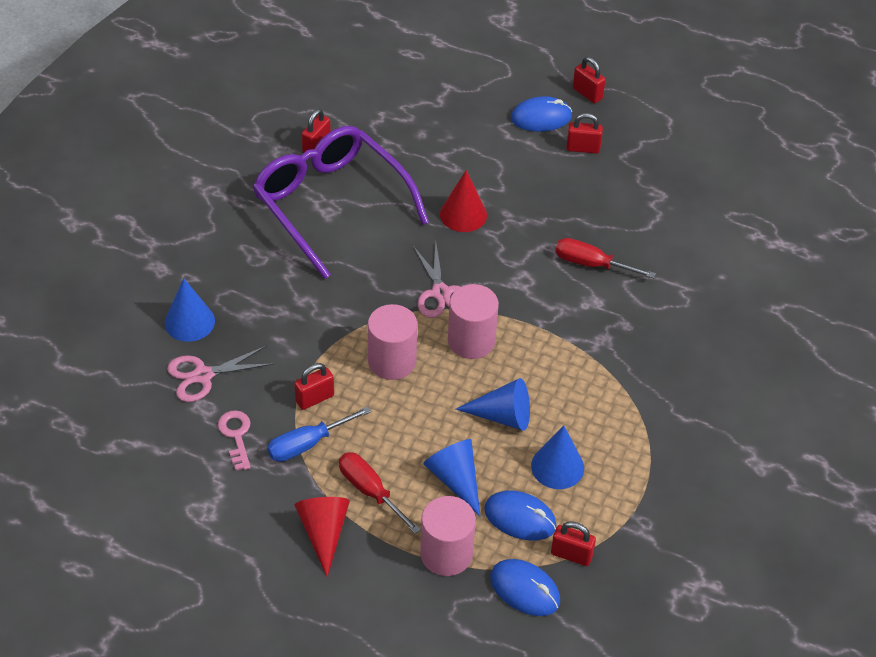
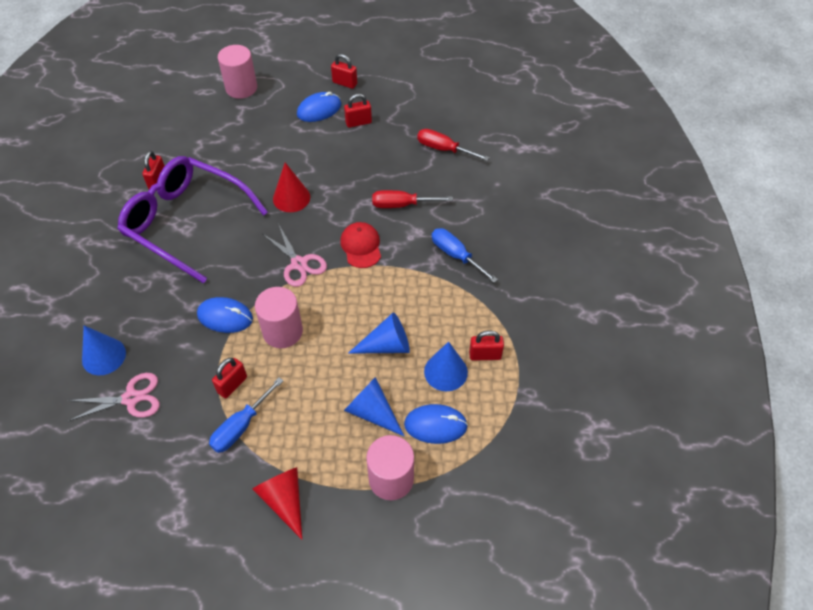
camera: 20 degrees left, 5 degrees up
pink scissors [167,346,273,402] -> pink scissors turned 150 degrees counterclockwise [67,373,160,421]
pink key [218,410,251,471] -> none
red screwdriver [339,452,421,534] -> red screwdriver moved to [417,129,489,161]
pink cylinder [448,284,499,359] -> pink cylinder moved to [218,45,257,99]
blue mouse [490,559,560,616] -> blue mouse moved to [197,297,253,333]
red padlock [551,521,596,566] -> red padlock moved to [469,330,504,360]
none -> red cap [340,222,381,268]
none -> blue screwdriver [432,228,498,283]

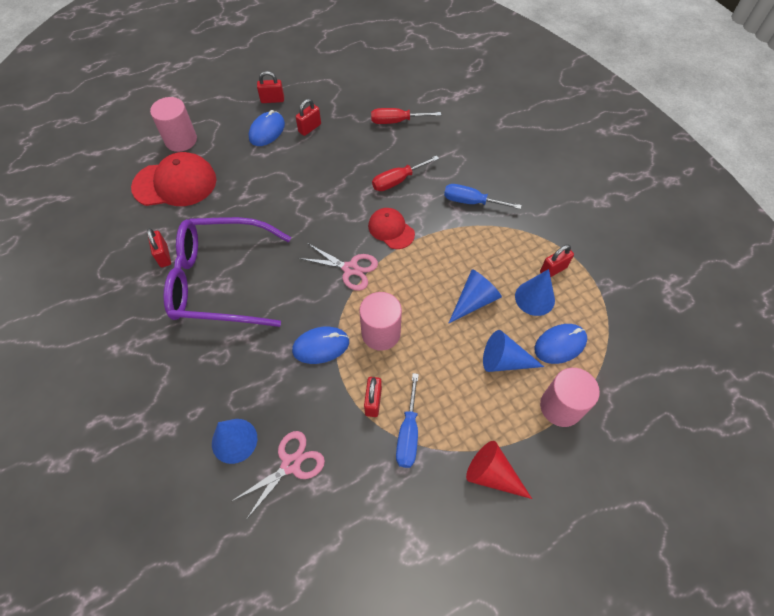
camera: 30 degrees left, 5 degrees up
red cone [273,163,310,212] -> none
none -> red cap [131,152,217,206]

